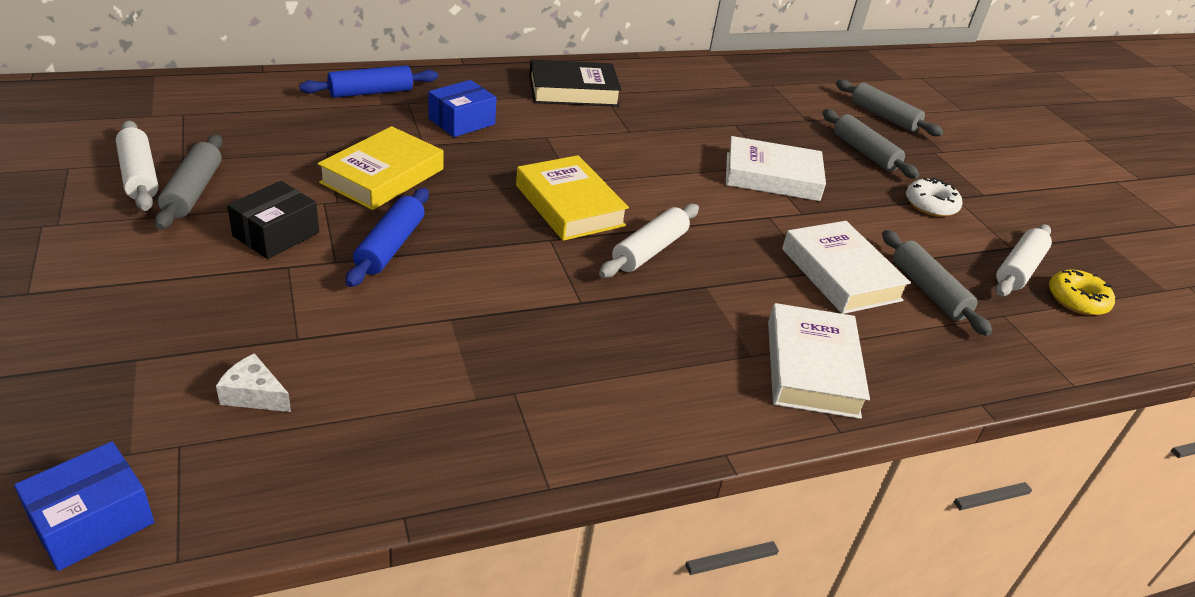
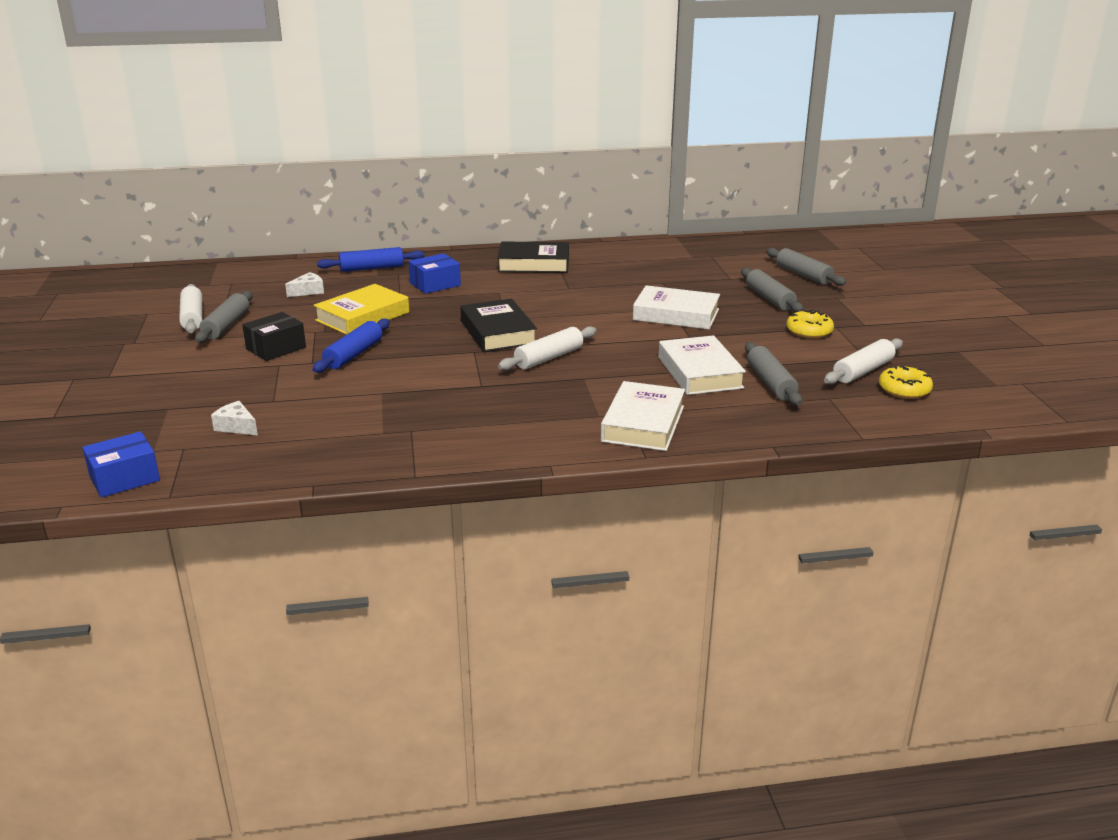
camera: 15 degrees right, 10 degrees down
yellow book [516,155,629,241] -> black book [460,299,537,352]
white donut [906,178,962,217] -> yellow donut [787,310,834,339]
none -> white cheese [285,272,324,297]

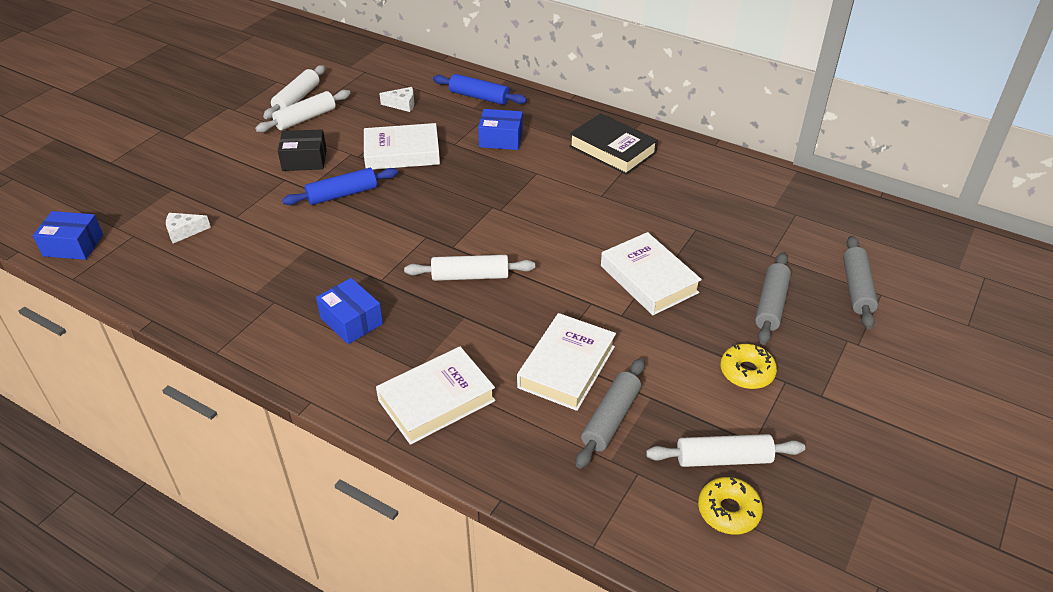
camera: 40 degrees right, 15 degrees up
grey rolling pin [195,291,253,343] -> white rolling pin [255,90,351,133]
white cheese [211,401,258,435] -> white cheese turned 90 degrees counterclockwise [166,213,211,243]
yellow book [313,284,409,335] -> white book [364,123,440,170]
black book [460,299,537,352] -> none
none -> blue box [316,278,383,344]

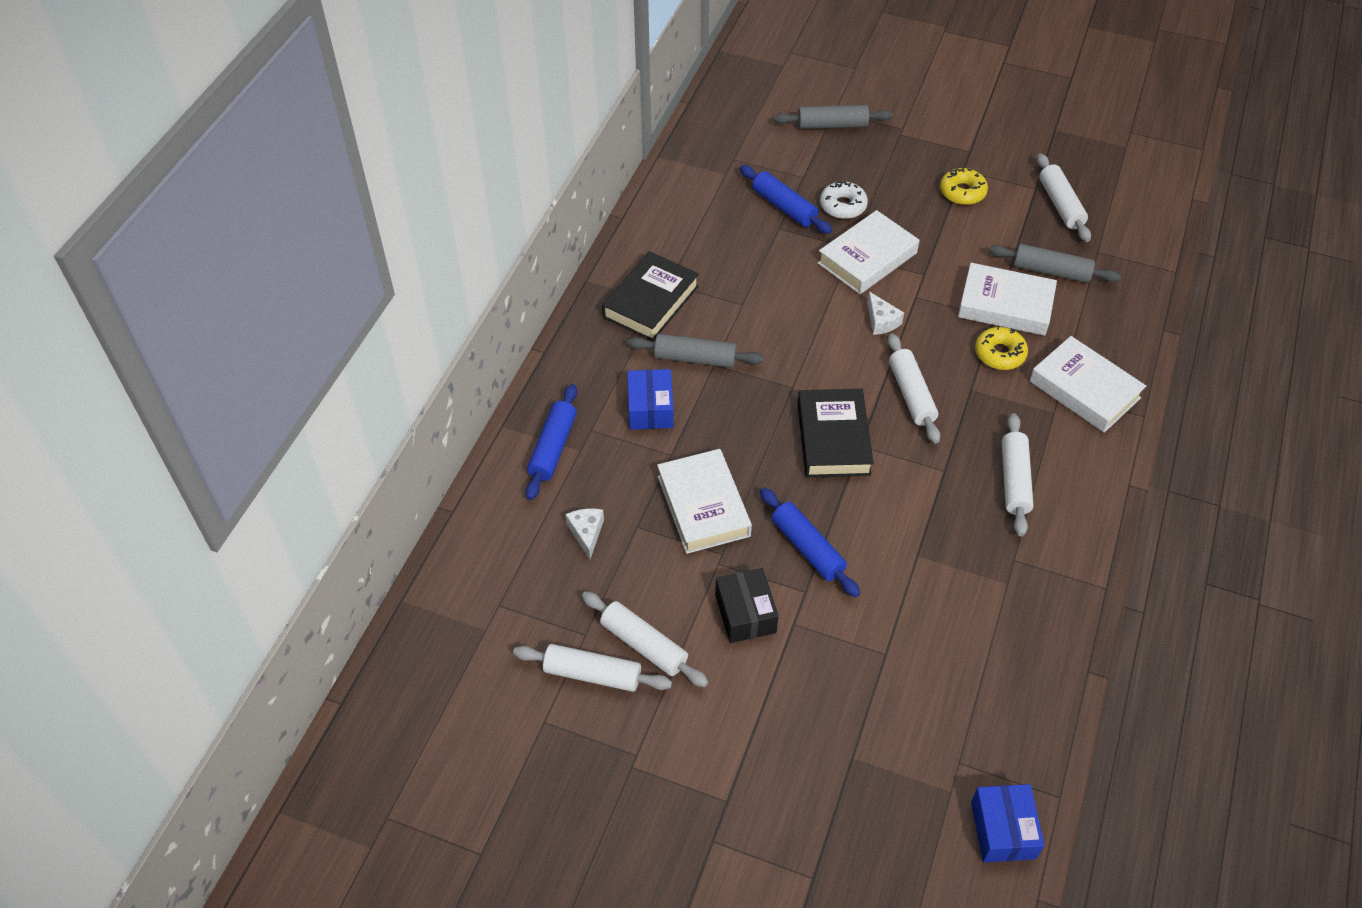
camera: 100 degrees left, 10 degrees up
white cheese [166,213,211,243] -> white cheese moved to [867,292,904,335]
blue box [316,278,383,344] -> white rolling pin [1002,413,1034,536]
yellow donut [698,477,763,535] -> yellow donut moved to [975,326,1028,370]
grey rolling pin [755,252,791,345] -> grey rolling pin moved to [627,334,764,368]
none -> blue rolling pin [740,165,832,234]
none -> black book [797,389,874,477]
none -> white donut [820,181,868,219]

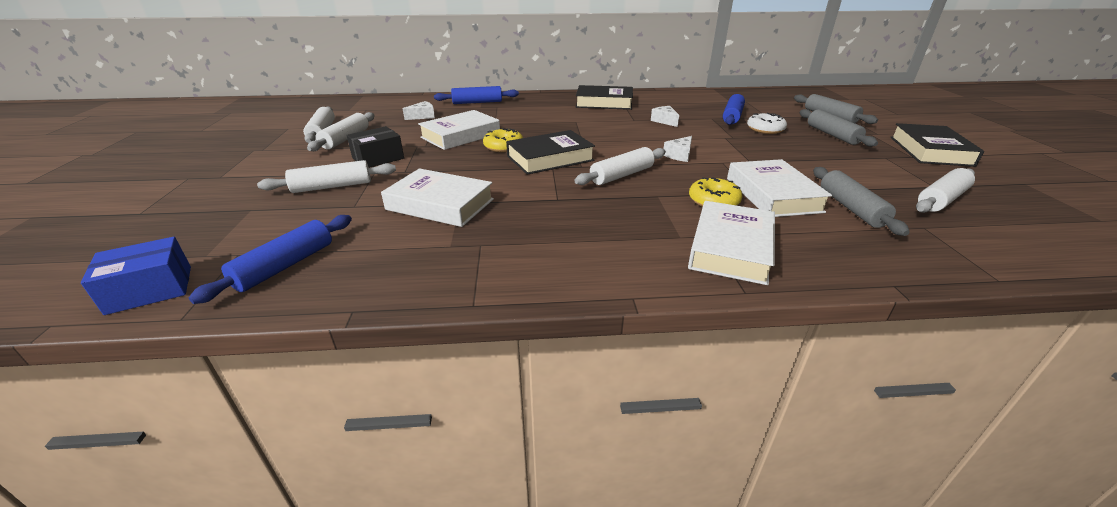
camera: 65 degrees right, 20 degrees down
grey rolling pin [627,334,764,368] -> grey rolling pin moved to [800,109,878,147]
blue box [627,369,674,430] -> none
blue rolling pin [760,488,860,597] -> blue rolling pin moved to [189,215,352,304]
white book [818,210,919,294] -> white book moved to [381,168,494,227]
yellow donut [940,168,988,205] -> yellow donut moved to [483,128,523,152]
white rolling pin [1002,413,1034,536] -> white rolling pin moved to [257,160,396,193]
none -> white cheese [651,106,679,127]
none -> black book [890,123,984,167]

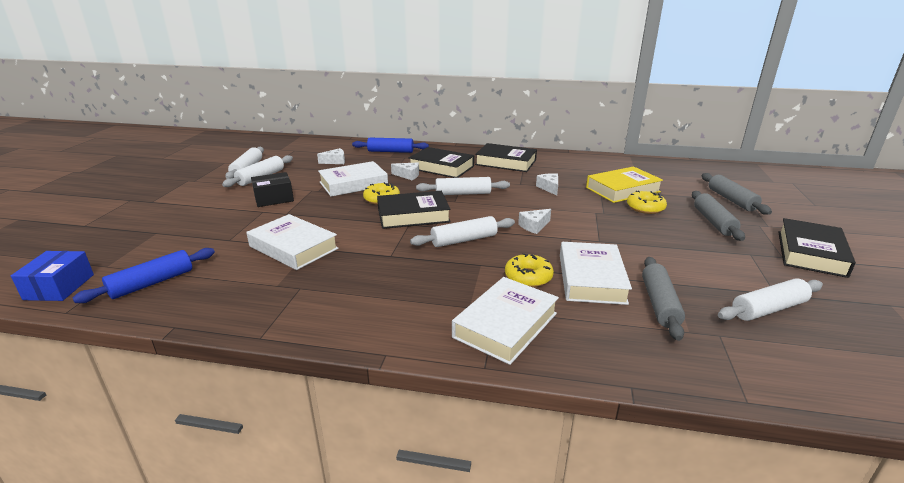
camera: 15 degrees right, 5 degrees down
blue box [81,237,191,315] -> blue box turned 75 degrees counterclockwise [11,251,94,301]
white rolling pin [257,160,396,193] -> white rolling pin moved to [416,177,510,195]
blue rolling pin [723,94,745,125] -> yellow book [586,166,663,203]
white donut [747,113,787,134] -> yellow donut [627,190,667,214]
none -> white cheese [391,163,419,180]
none -> black book [409,147,474,178]

